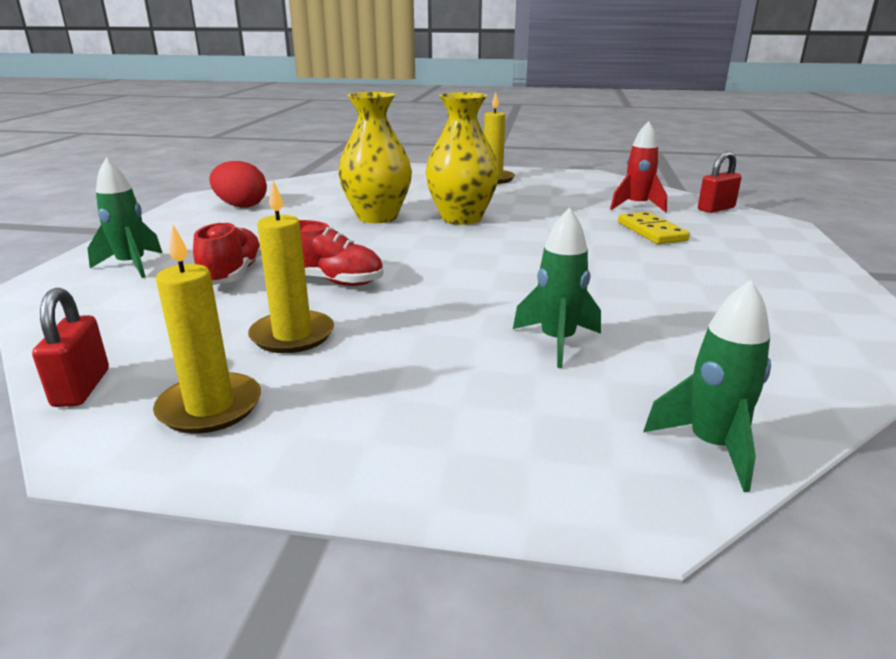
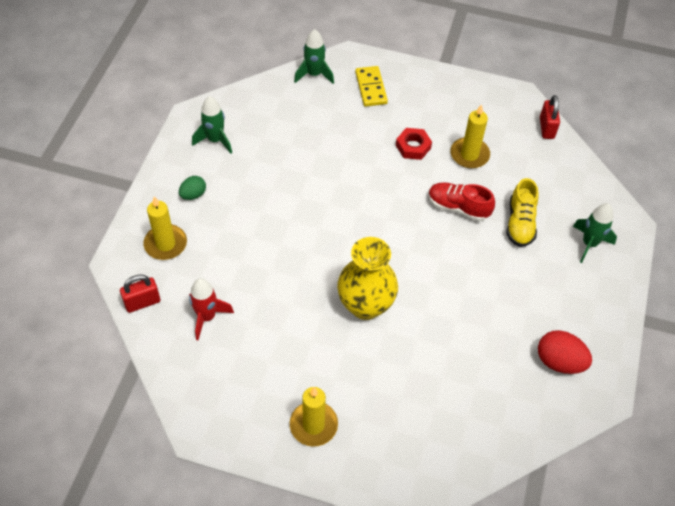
camera: 175 degrees left, 30 degrees up
yellow candle [153,225,261,434] -> yellow candle moved to [144,197,187,260]
red shoe [193,222,261,285] -> yellow shoe [506,178,539,247]
yellow vase [338,92,412,223] -> none
green rocket [513,207,601,368] -> green rocket moved to [192,96,232,154]
yellow domino [618,212,690,244] -> yellow domino moved to [355,66,388,107]
none -> green egg [179,176,206,200]
none -> red nut [396,128,432,160]

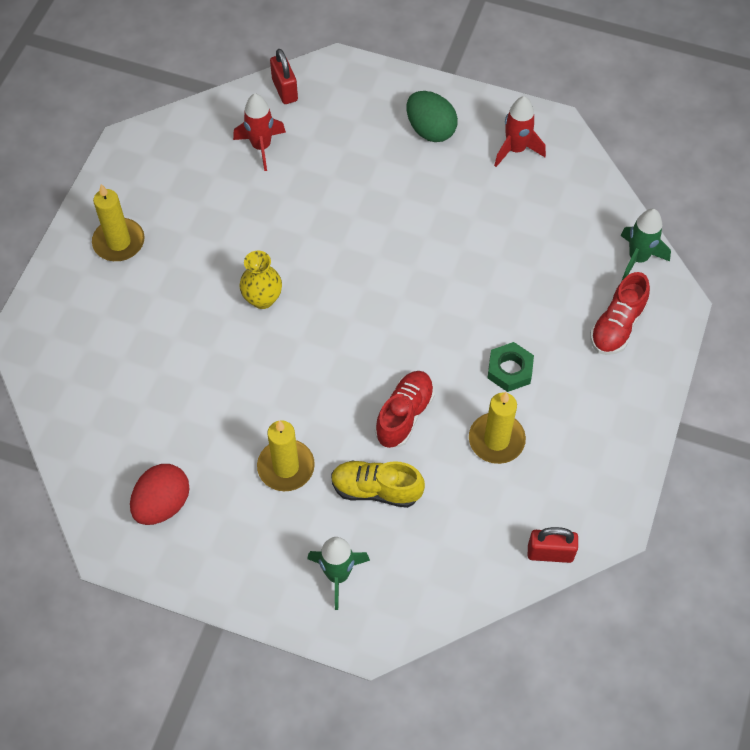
camera: 95 degrees right, 5 degrees up
yellow candle [144,197,187,260] -> yellow candle moved to [257,420,315,491]
green egg [179,176,206,200] -> green egg [406,91,458,142], size x1.63
green rocket [192,96,232,154] -> red rocket [494,96,546,167]
yellow vase [337,237,398,320] -> yellow vase [239,251,282,309], size x0.59
yellow domino [355,66,388,107] -> red shoe [590,272,650,355]
red nut [396,128,432,160] -> green nut [488,342,534,392]

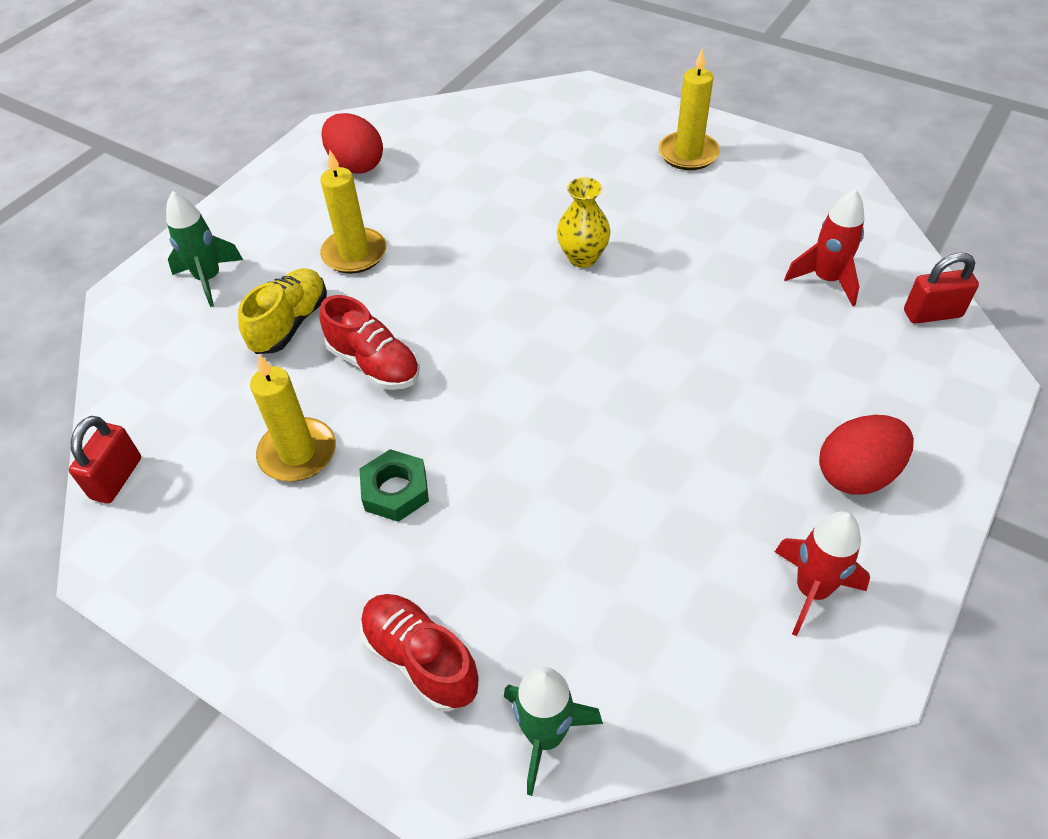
camera: 105 degrees right, 10 degrees down
green egg [406,91,458,142] -> red egg [819,415,914,495]

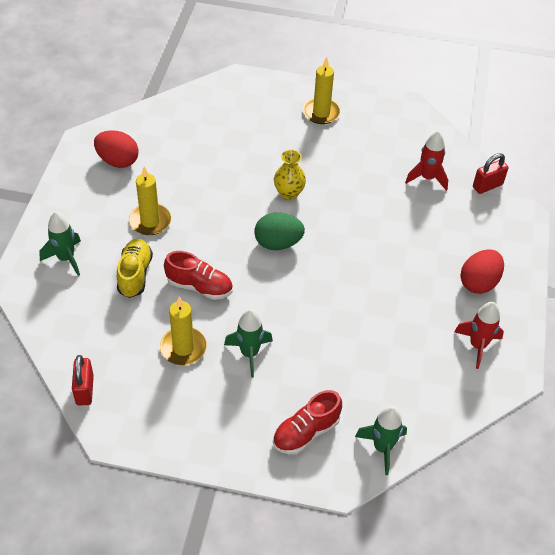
camera: 25 degrees left, 0 degrees up
green nut [359,449,429,522] -> green rocket [224,309,273,378]
red shoe [360,594,479,712] -> red shoe turned 60 degrees counterclockwise [273,390,342,454]
none -> green egg [254,213,305,250]

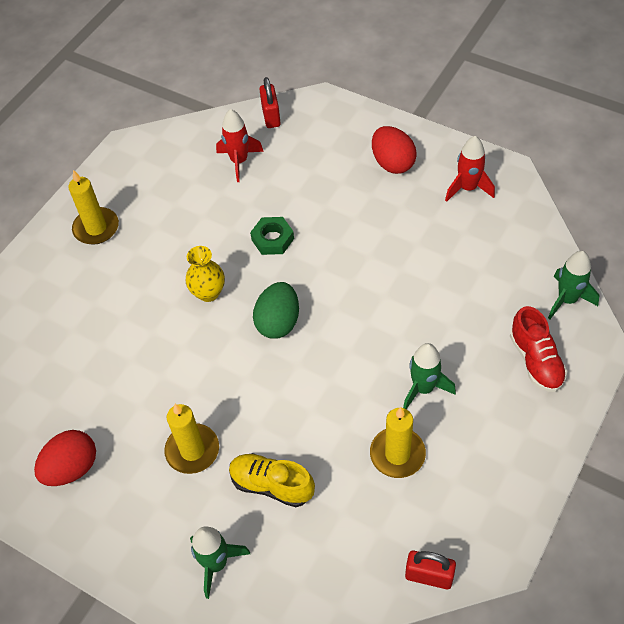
camera: 65 degrees left, 5 degrees up
red shoe [164,251,233,300] -> none
none -> green nut [250,217,294,255]

